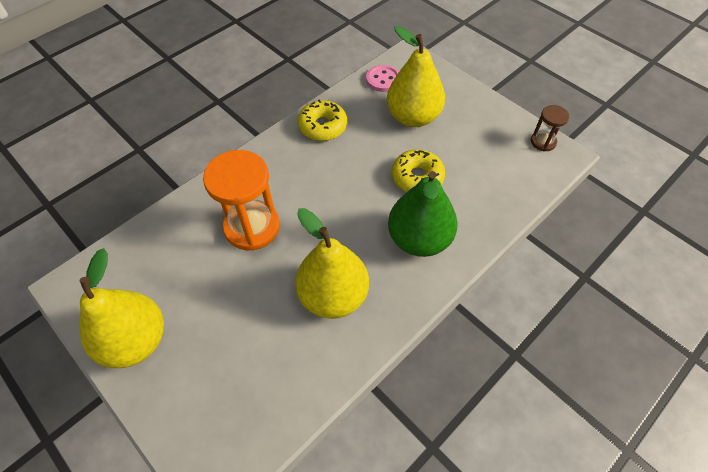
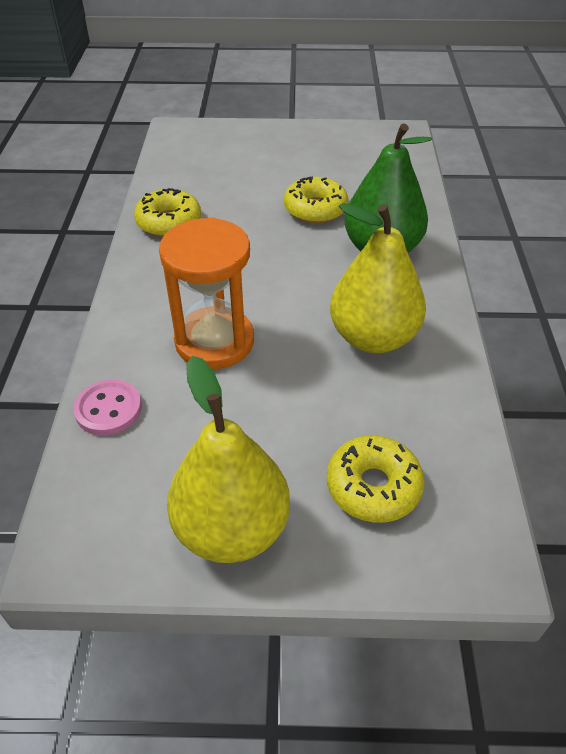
camera: 45 degrees left, 10 degrees down
pink button [366,65,399,92] -> pink button moved to [74,379,142,436]
yellow pear [387,26,445,127] -> none
brown hourglass [531,105,569,152] -> none
none -> yellow donut [327,435,425,523]

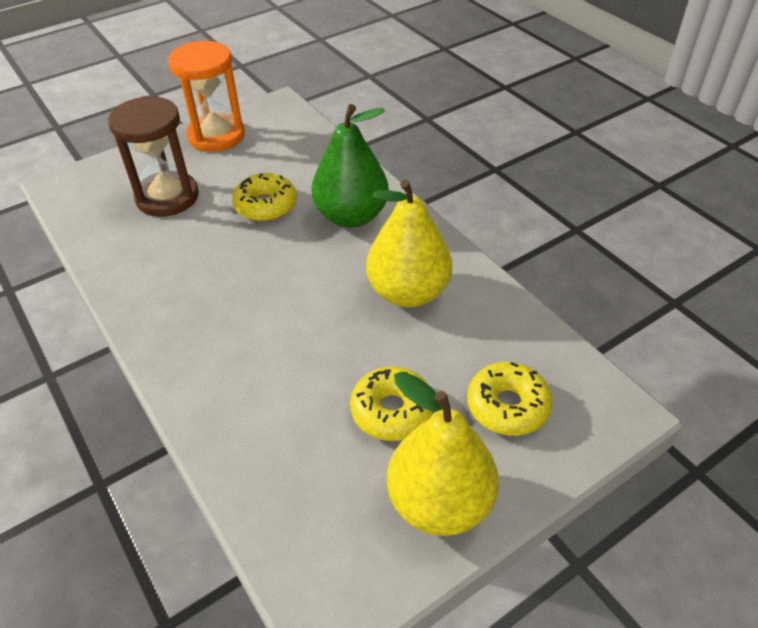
camera: 35 degrees left, 0 degrees up
pink button [74,379,142,436] -> none
yellow donut [134,188,201,237] -> yellow donut moved to [350,366,433,441]
orange hourglass [159,217,254,369] -> orange hourglass moved to [168,41,245,152]
none -> brown hourglass [108,96,199,217]

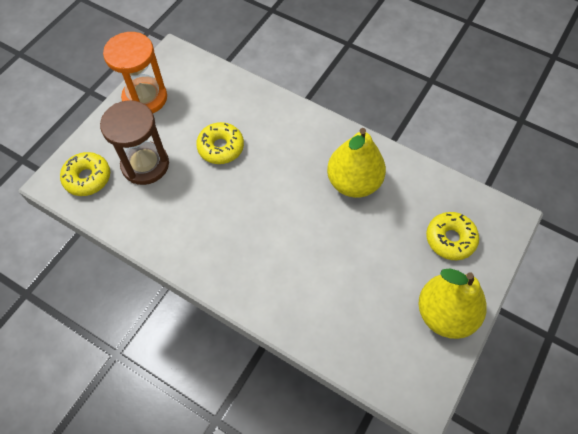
camera: 25 degrees left, 15 degrees up
green pear [311,104,389,228] -> none
yellow donut [350,366,433,441] -> yellow donut moved to [60,152,110,196]

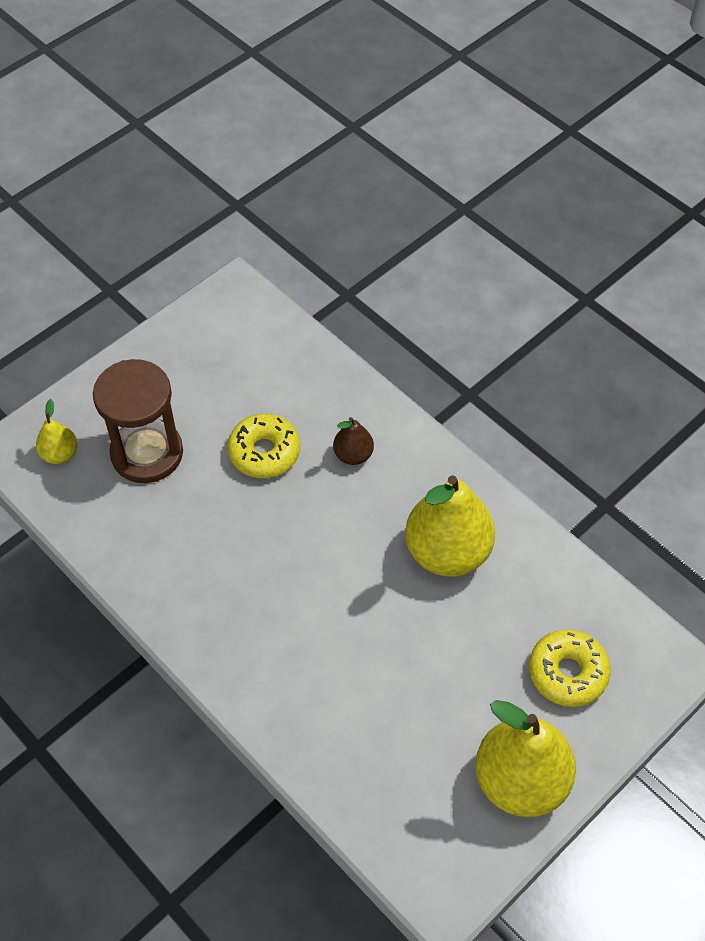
camera: 15 degrees right, 5 degrees down
yellow donut [60,152,110,196] -> yellow pear [36,399,77,464]
orange hourglass [103,32,167,113] -> none
none -> brown pear [333,417,374,465]

